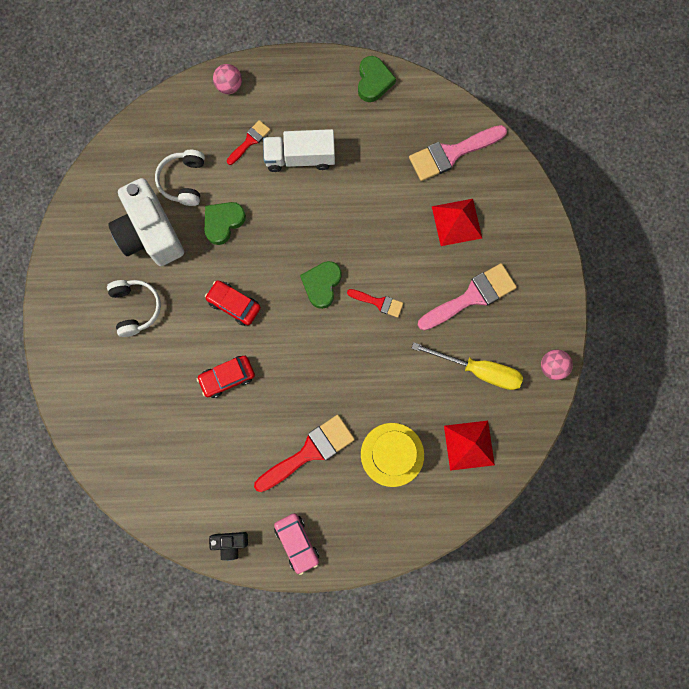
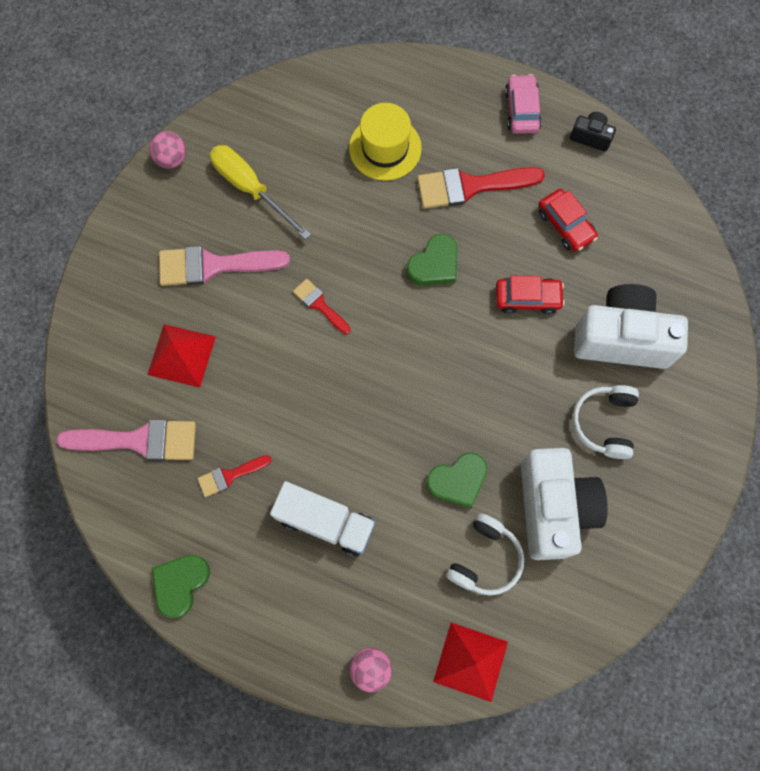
camera: 155 degrees left, 5 degrees down
red car [205,280,261,326] -> red car moved to [539,189,598,252]
red brush [227,120,270,165] -> red brush moved to [197,455,271,497]
green heart [300,261,342,309] -> green heart moved to [407,234,457,286]
red pyramid [444,421,495,471] -> red pyramid moved to [433,623,508,702]
none -> white camera [574,284,688,369]

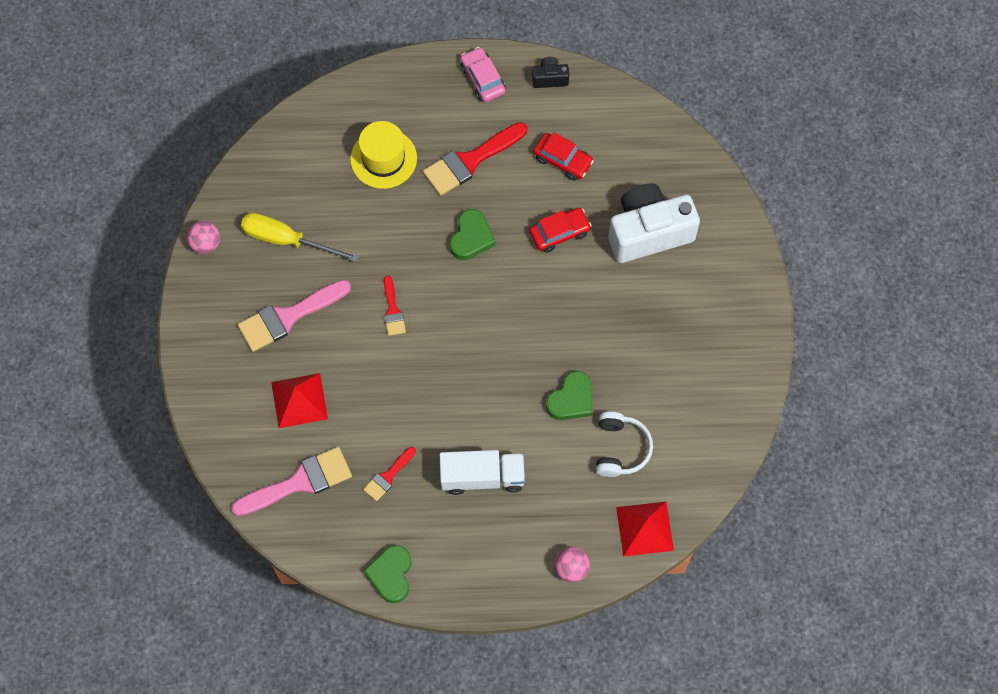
camera: 25 degrees left, 5 degrees down
red brush [293,279,350,334] -> red brush turned 120 degrees counterclockwise [384,275,406,336]
white camera [521,448,608,560] -> none
white headphones [572,385,639,459] -> none

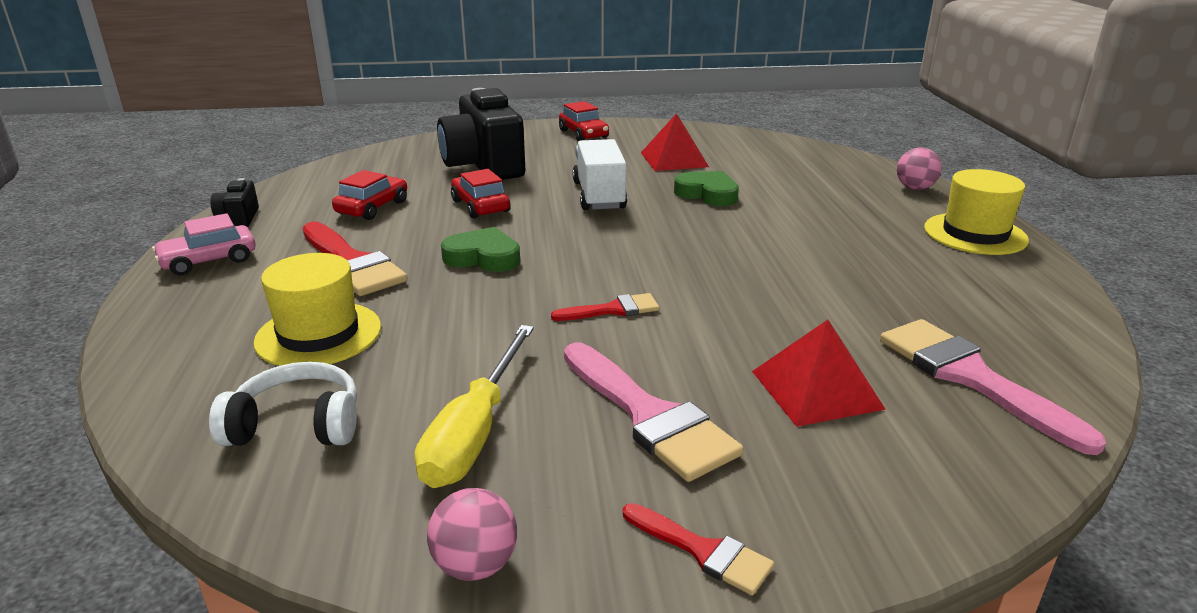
camera: 95 degrees left, 40 degrees down
red brush [363,447,416,501] -> red brush moved to [623,503,774,595]
green heart [364,545,411,603] -> none
white truck [440,450,525,495] -> white truck moved to [573,139,627,210]
white headphones [596,412,653,477] -> white headphones moved to [209,362,357,446]
white camera [608,183,700,263] -> black camera [437,88,525,180]
red pyramid [616,502,674,557] -> red pyramid moved to [641,113,709,171]
none -> red car [559,101,609,141]
none -> yellow hat [924,169,1029,255]

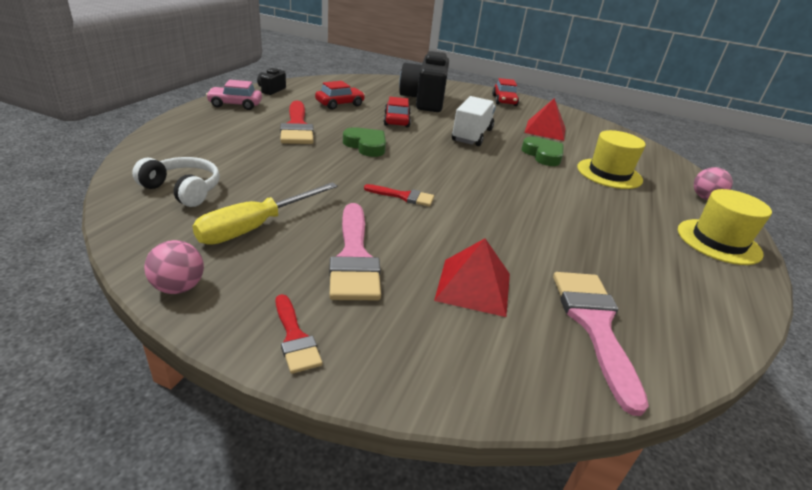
camera: 25 degrees right, 5 degrees up
yellow hat [254,253,381,366] -> yellow hat moved to [577,130,646,189]

